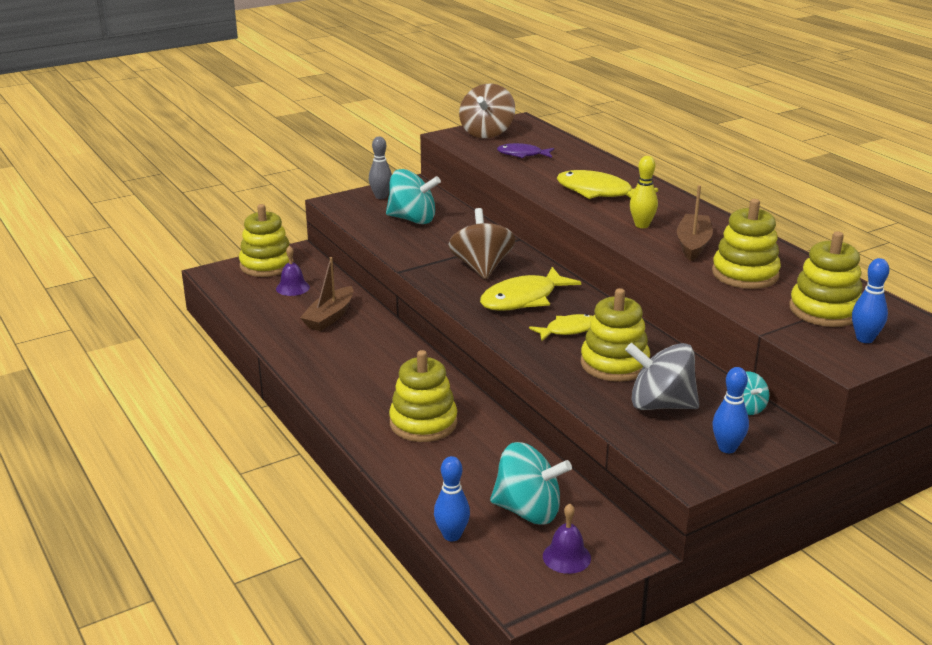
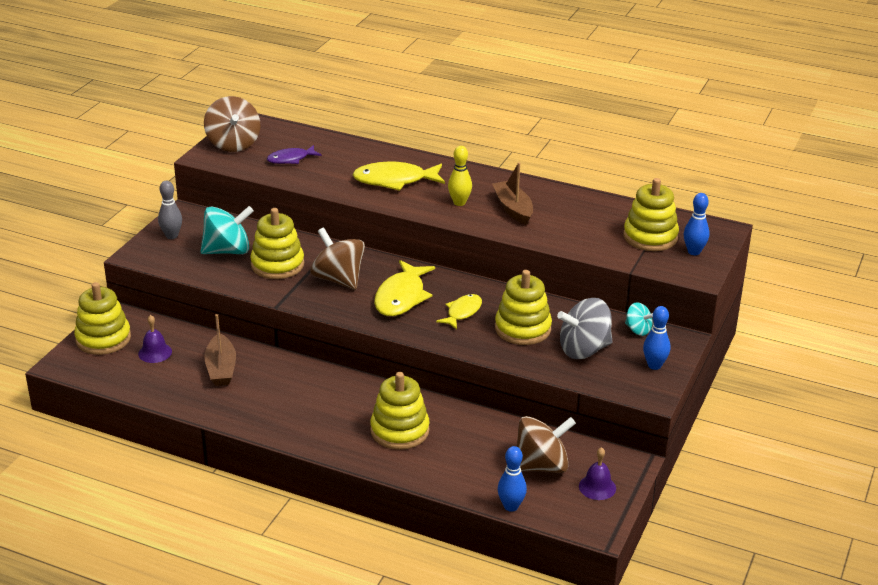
camera: 35 degrees left, 5 degrees up
turquoise spinning top [490,442,572,525] -> brown spinning top [516,416,576,473]
yellow stacking toy [712,199,781,289] -> yellow stacking toy moved to [250,208,304,279]

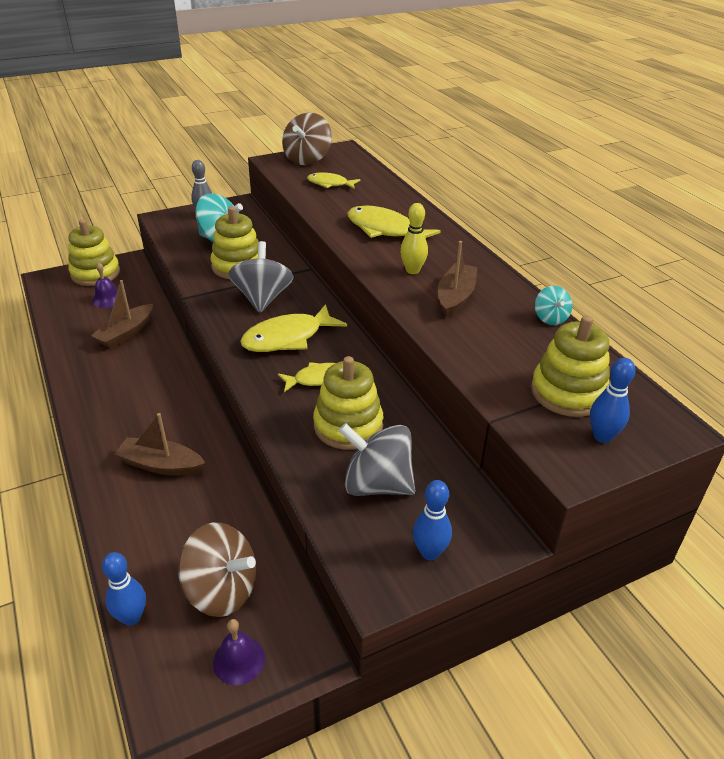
camera: 40 degrees right, 5 degrees up
purple fish [267,145,322,164] -> yellow fish [307,173,360,189]
brown spinning top [310,228,365,290] -> grey spinning top [228,241,294,313]
yellow stacking toy [370,372,430,450] -> brown boat [115,413,205,476]
turquoise spinning top [625,302,653,336] -> turquoise spinning top moved to [535,286,572,325]

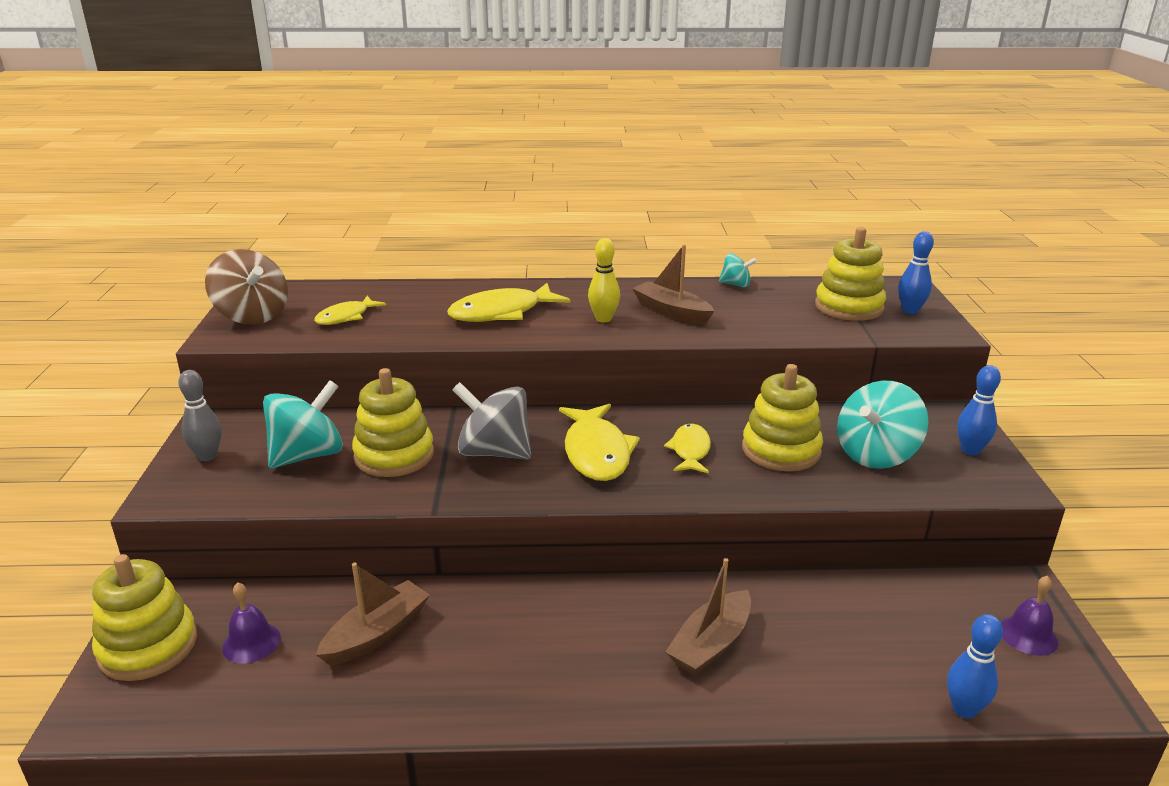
camera: 65 degrees left, 10 degrees down
brown boat [91,280,153,349] -> brown boat turned 105 degrees counterclockwise [316,563,430,666]
brown spinning top [178,522,256,617] -> none
grey spinning top [339,423,415,496] -> turquoise spinning top [837,381,928,469]

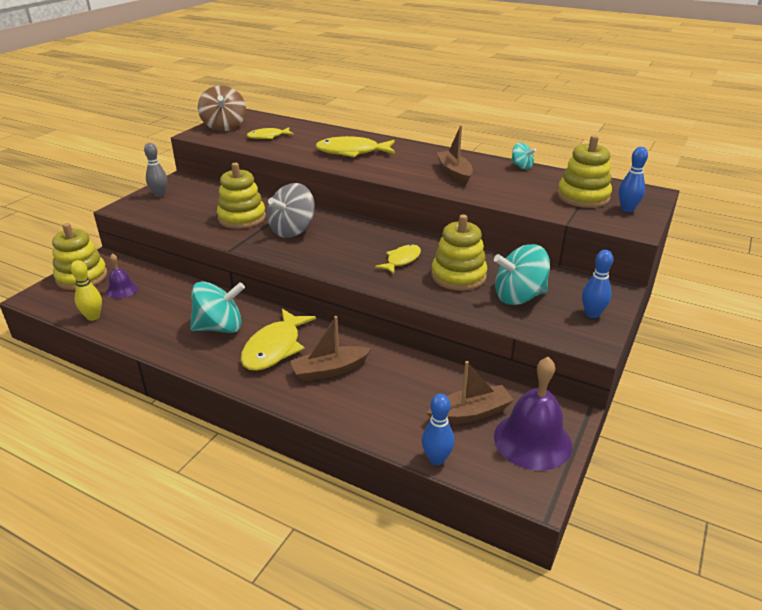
camera: 30 degrees right, 5 degrees up
turquoise spinning top [263,380,343,469] -> turquoise spinning top moved to [190,281,245,333]
brown boat [316,563,430,666] -> brown boat moved to [427,361,514,424]
grey spinning top [452,382,531,459] -> grey spinning top turned 105 degrees counterclockwise [267,183,315,238]
yellow fish [559,404,640,481] -> yellow fish moved to [241,309,316,371]
yellow bowling pin [588,238,620,323] -> yellow bowling pin moved to [71,260,102,321]
purple bell [1001,576,1058,656] -> purple bell [494,357,572,471], size x1.89

